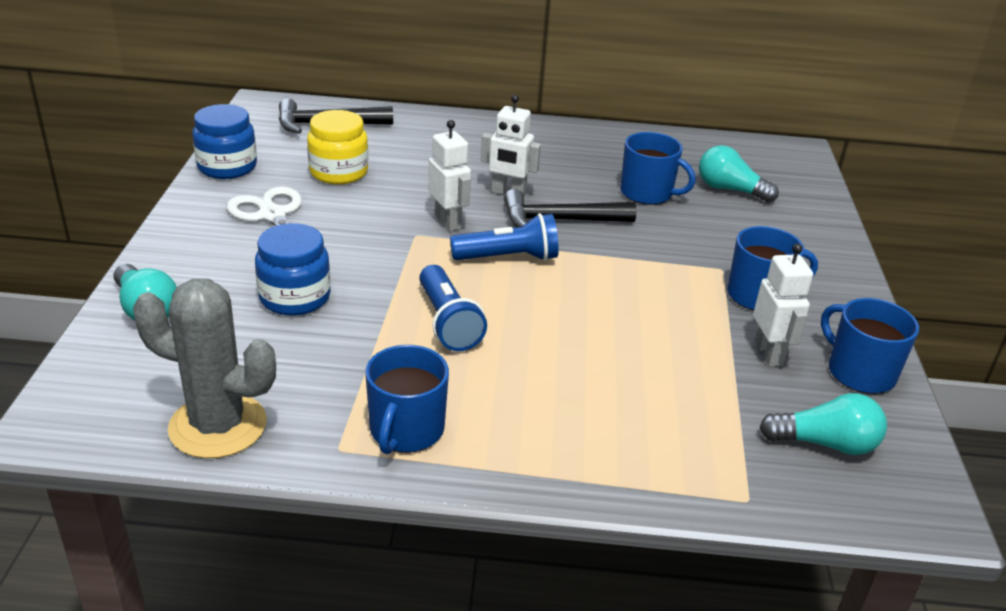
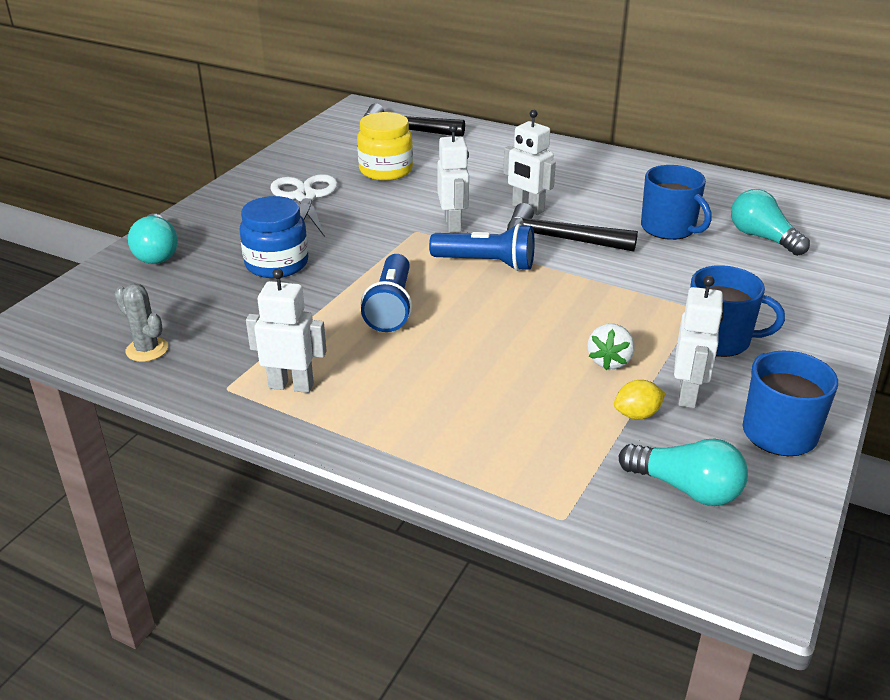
camera: 25 degrees right, 0 degrees up
grey cactus [133,279,276,459] -> grey cactus [115,284,168,362], size x0.50
blue jar [192,104,257,179] -> none
blue mug [365,345,449,454] -> white robot [246,268,327,393]
none -> white strawberry [587,324,635,370]
none -> yellow lemon [614,380,666,419]

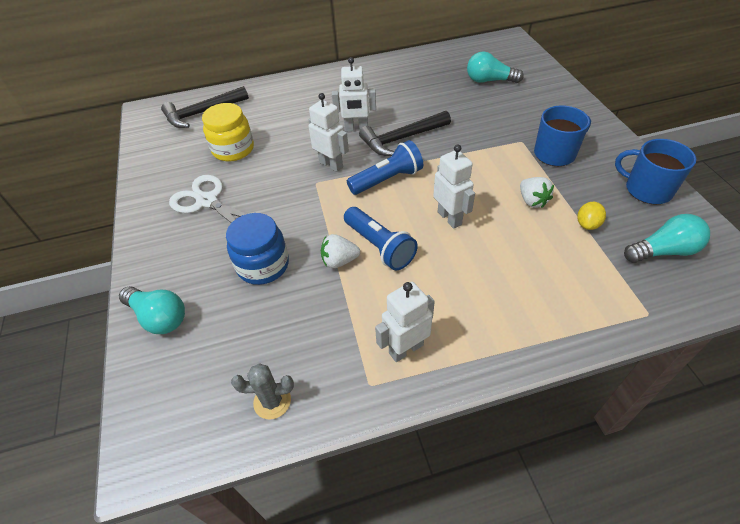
camera: 40 degrees left, 15 degrees up
blue mug [641,165,712,240] -> none
white robot [674,276,724,408] -> white robot moved to [433,144,475,229]
none -> white strawberry [321,234,360,268]

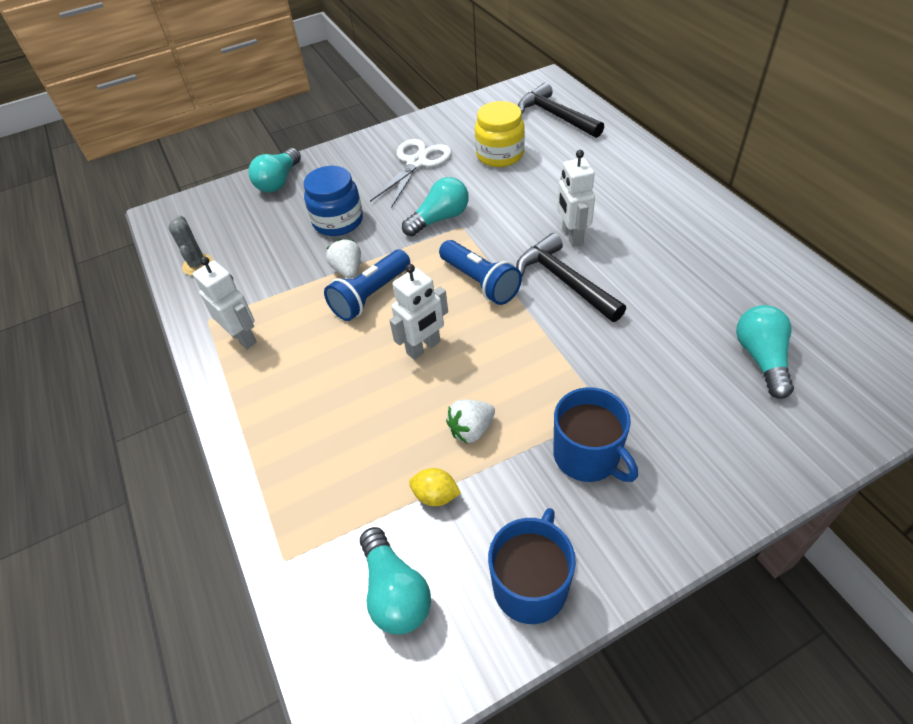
camera: 80 degrees right, 0 degrees up
white robot [308,93,349,172] -> none
none -> turquoise light bulb [402,177,469,236]

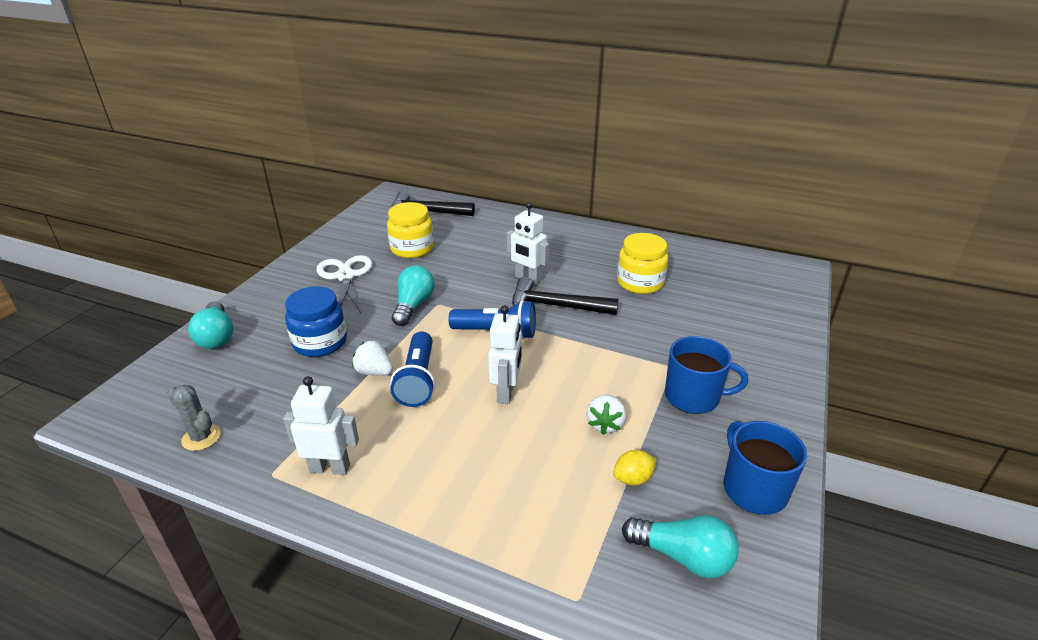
camera: 45 degrees left, 15 degrees down
turquoise light bulb [736,305,794,399] -> none
none -> yellow jar [617,233,668,294]

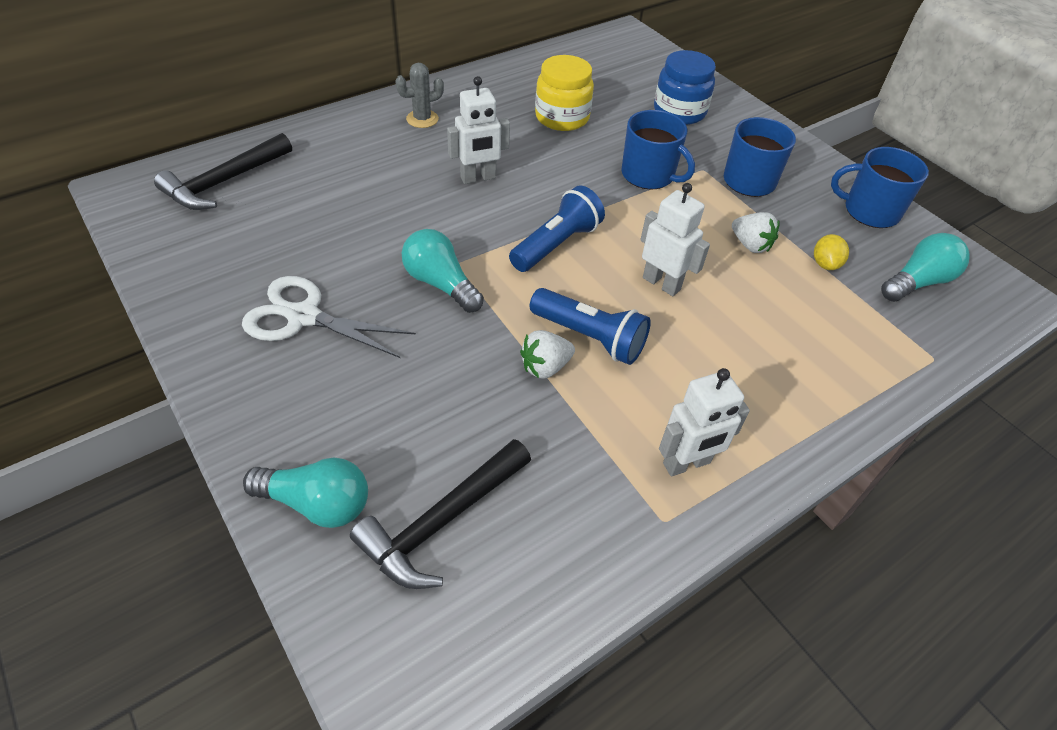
camera: 60 degrees left, 15 degrees up
grey cactus [167,385,221,451] -> grey cactus moved to [395,63,444,128]
white robot [283,376,359,475] -> white robot turned 150 degrees counterclockwise [659,368,750,476]
blue jar [285,286,347,357] -> blue jar moved to [654,50,716,125]
yellow jar [387,202,434,258] -> none
black hammer [512,277,618,315] -> black hammer moved to [350,439,531,589]
none -> blue mug [621,110,695,190]

